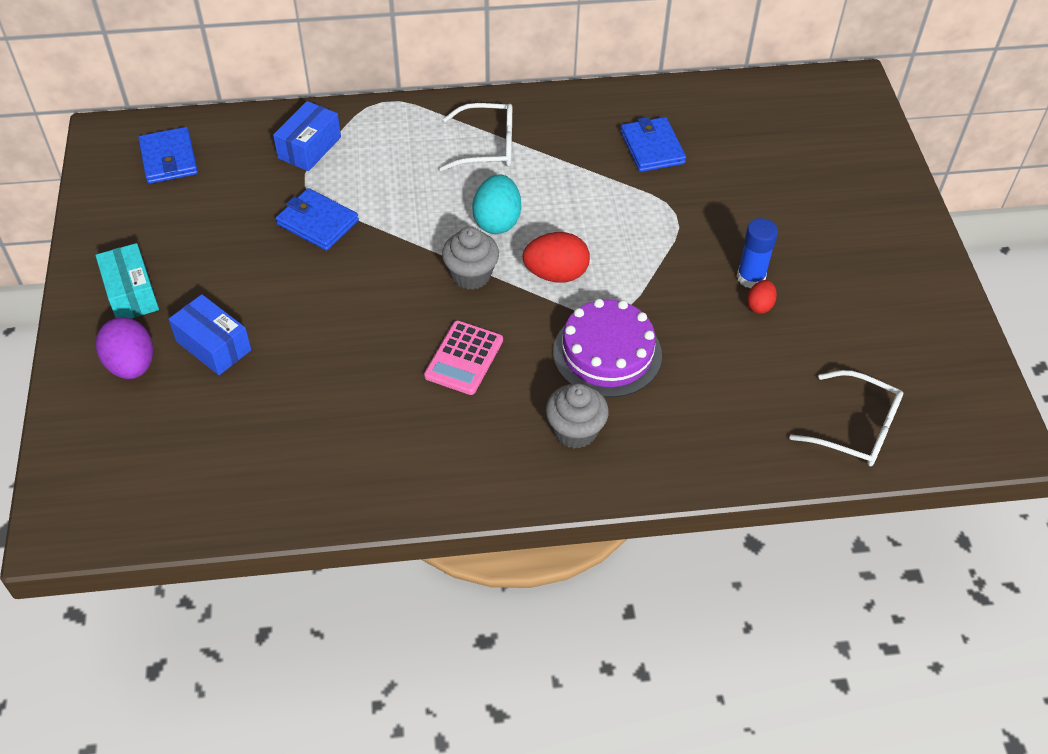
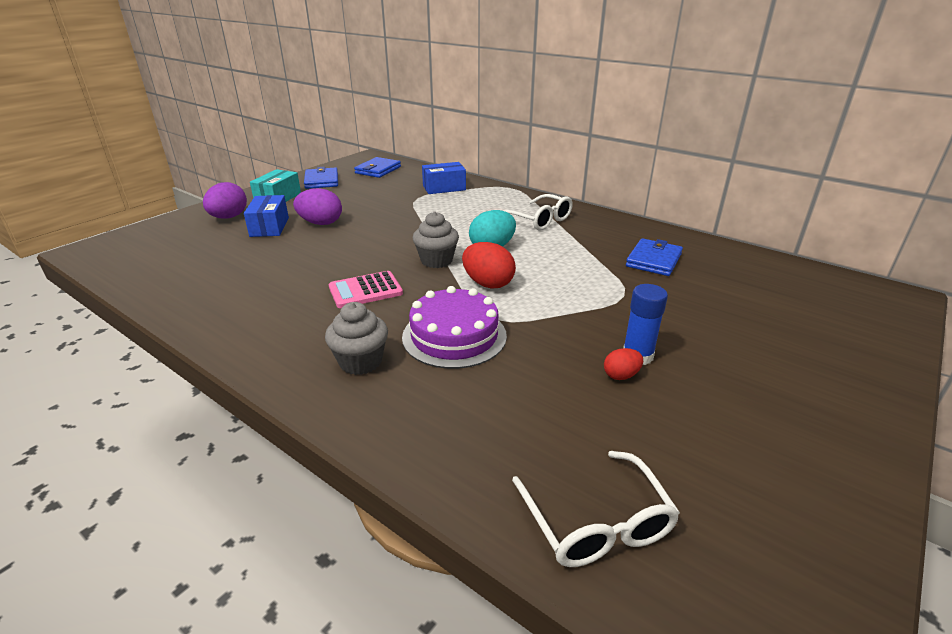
camera: 45 degrees right, 20 degrees down
blue wallet [276,188,359,251] -> blue wallet moved to [304,167,338,189]
none -> purple egg [293,188,342,225]

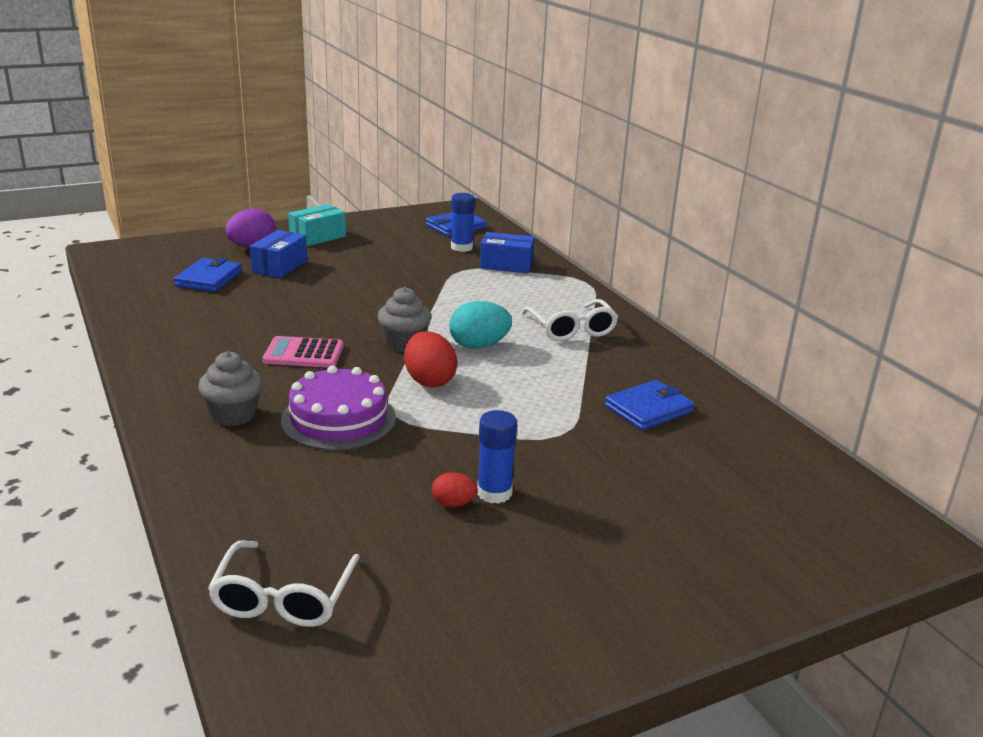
camera: 25 degrees right, 5 degrees down
purple egg [293,188,342,225] -> none
blue wallet [304,167,338,189] -> blue wallet moved to [174,258,242,292]
none -> blue glue stick [451,193,475,252]

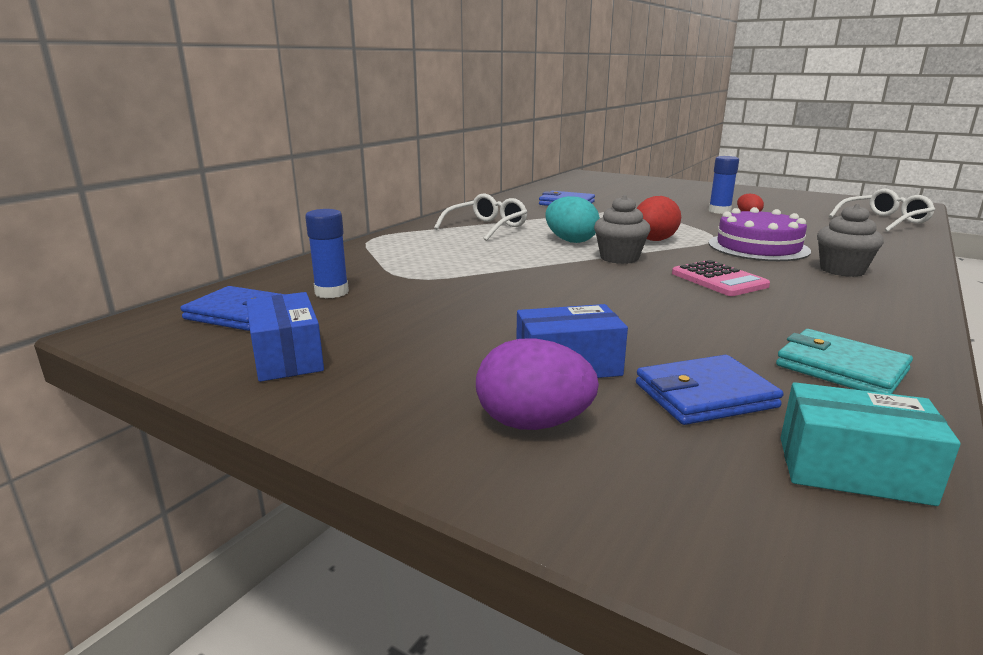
camera: 120 degrees left, 5 degrees down
turquoise box [288,204,346,246] -> turquoise box moved to [781,382,961,506]
blue box [480,232,535,273] -> blue box moved to [246,292,324,382]
none -> turquoise wallet [776,329,913,394]

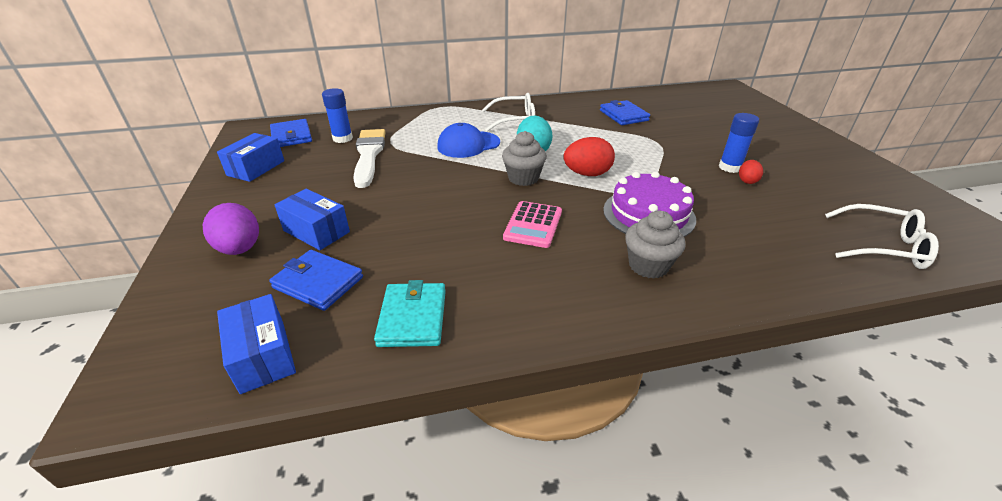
camera: 45 degrees right, 15 degrees up
turquoise box [781,382,961,506] -> blue box [217,294,296,394]
none -> white brush [353,129,386,188]
none -> blue cap [437,123,500,158]

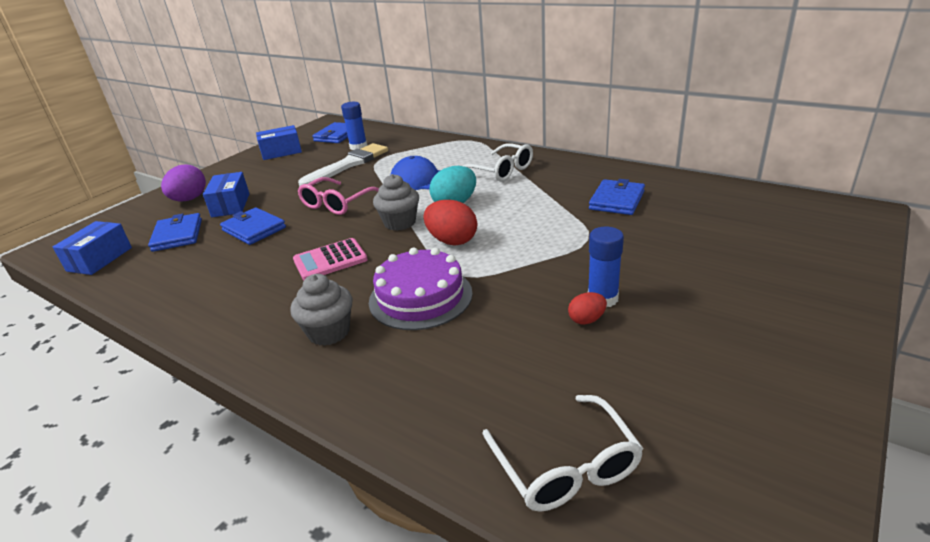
camera: 50 degrees right, 5 degrees down
turquoise wallet [374,280,446,347] -> none
none -> blue wallet [220,207,286,245]
none -> pink glasses [298,177,379,215]

